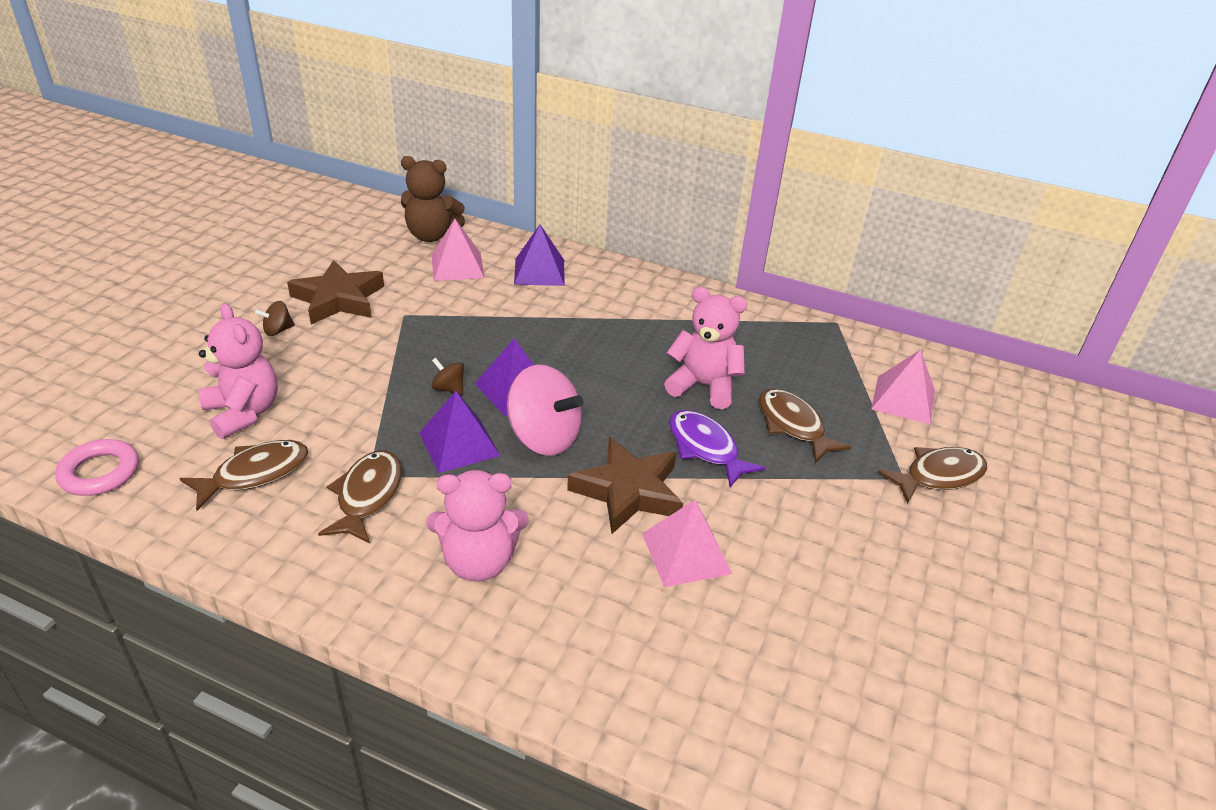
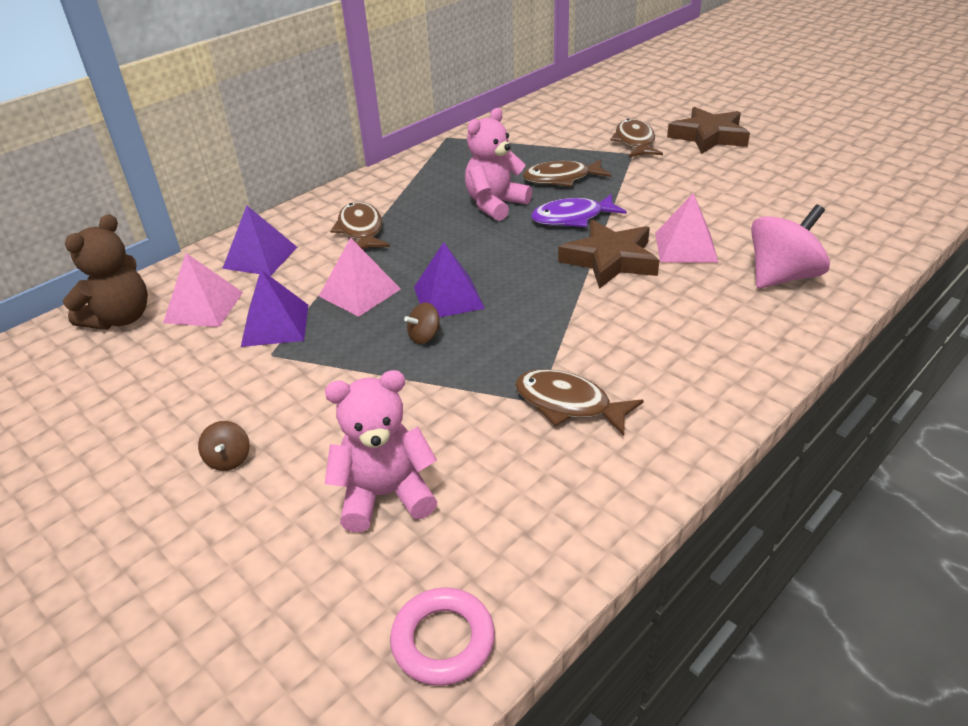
camera: 65 degrees left, 0 degrees up
brown fish [180,440,308,511] -> brown fish moved to [330,202,390,250]
brown star [287,260,384,325] -> brown star moved to [667,107,750,154]
purple pyramid [419,391,500,473] -> purple pyramid moved to [241,270,308,347]
pink teddy bear [427,470,529,582] -> none
pink spinning top [507,365,583,456] -> pink spinning top moved to [751,204,830,288]
pink pyramid [871,350,935,425] -> pink pyramid moved to [319,238,401,317]

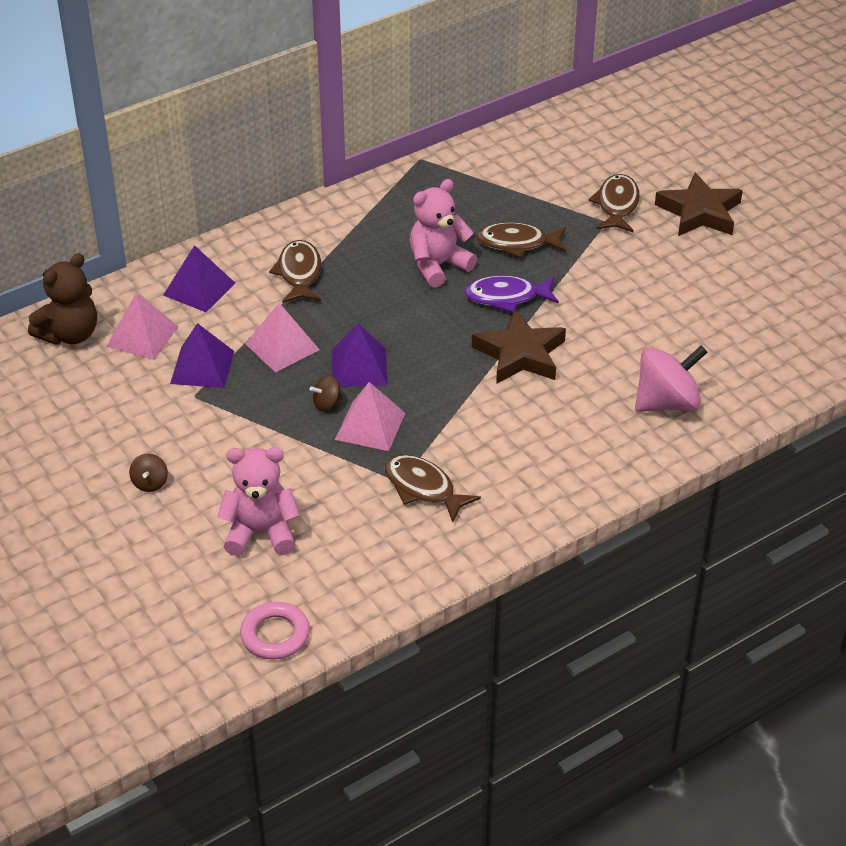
camera: 10 degrees right, 5 degrees up
pink pyramid [655,193,719,263] -> pink pyramid moved to [335,382,405,451]

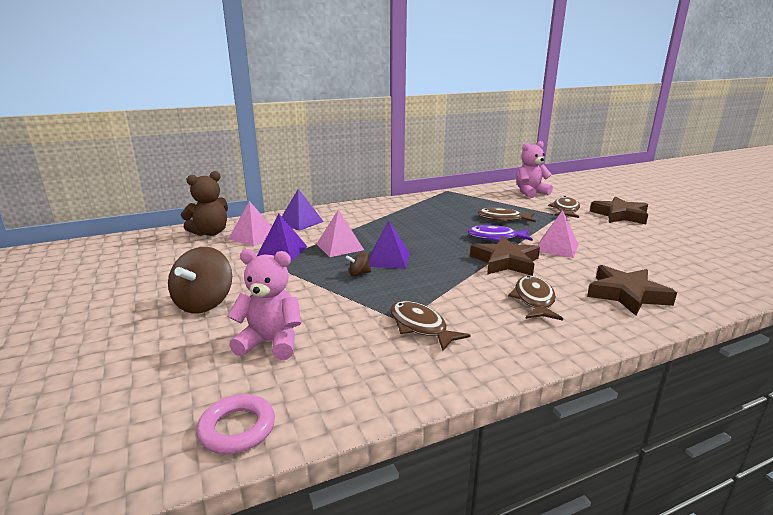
camera: 10 degrees right, 20 degrees down
brown spinning top [129,454,168,492] -> brown spinning top [168,247,232,313], size x2.18
brown fish [269,240,321,303] -> brown fish moved to [508,276,563,321]
pink pyramid [335,382,405,451] -> pink pyramid moved to [538,210,579,258]
pink teddy bear [410,179,477,288] -> pink teddy bear moved to [516,141,553,198]
pink spinning top [635,346,708,412] -> brown star [587,265,677,316]

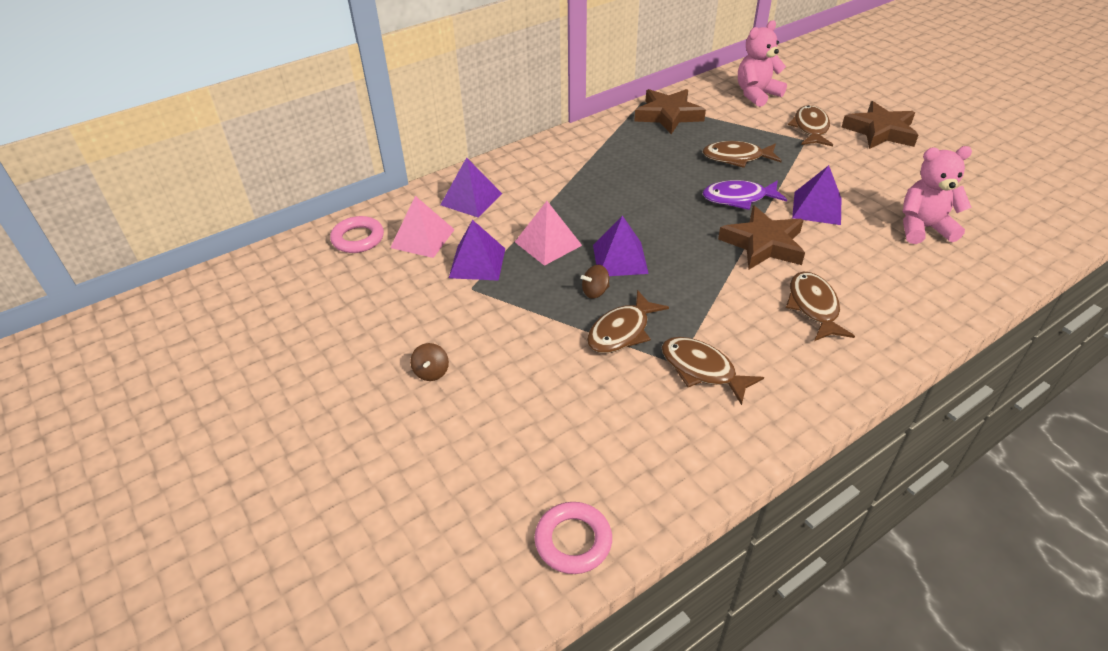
camera: 10 degrees left, 20 degrees up
brown spinning top [168,247,232,313] -> brown spinning top [410,343,449,381], size x0.46
brown teddy bear [181,171,228,236] -> pink ring [330,216,384,253]
pink teddy bear [228,249,301,360] -> pink teddy bear moved to [903,146,972,244]
pink pyramid [538,210,579,258] -> purple pyramid [792,165,841,225]
brown star [587,265,677,316] -> brown star moved to [634,89,706,134]
none -> brown fish [587,290,669,353]

